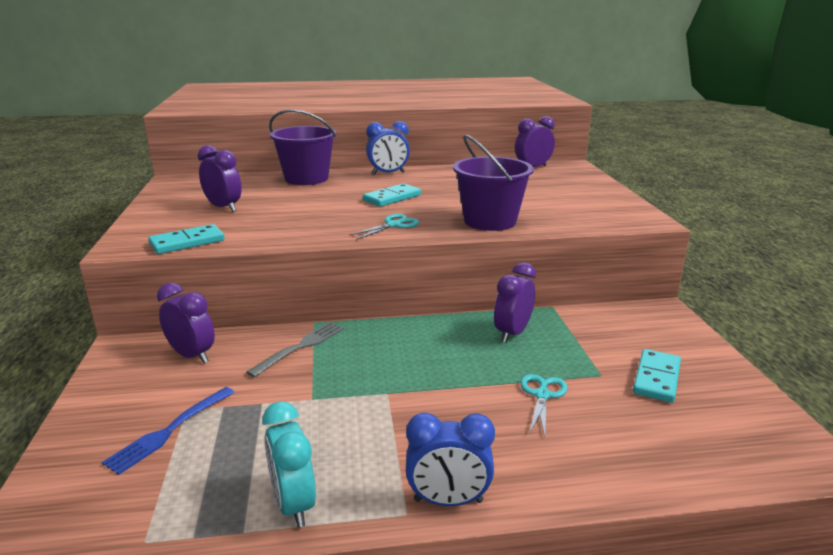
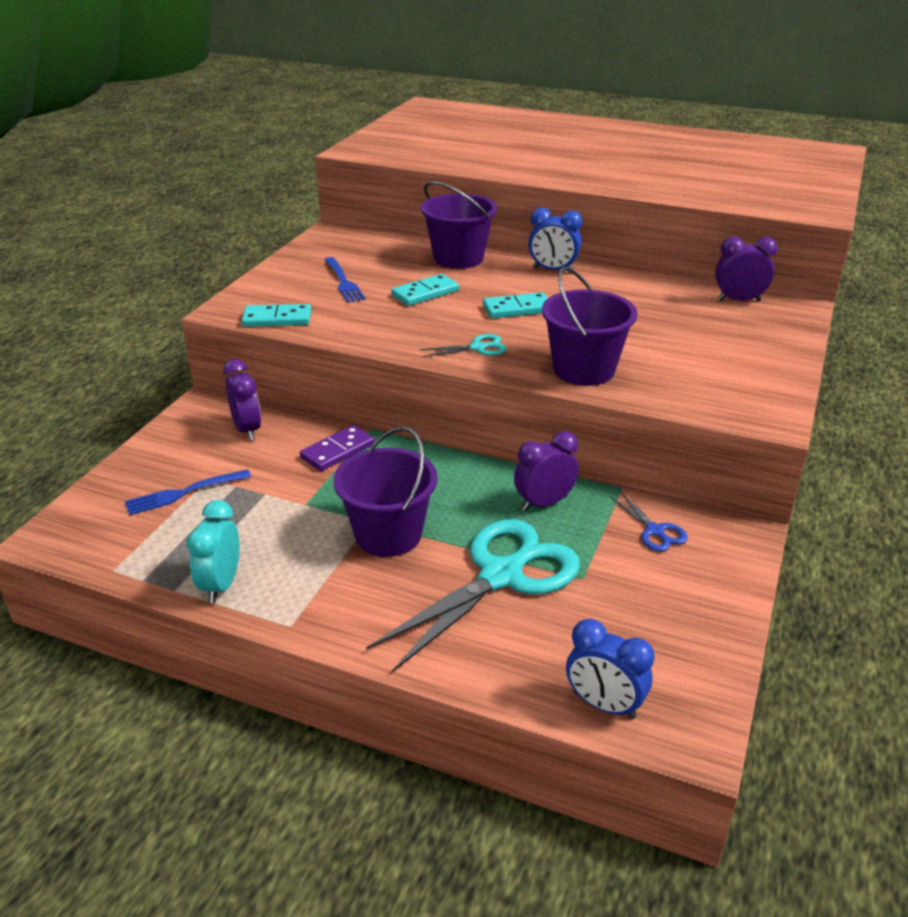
camera: 30 degrees right, 10 degrees up
purple clock [198,145,242,212] -> blue fork [324,257,366,303]
grey fork [246,322,344,378] -> purple domino [300,425,375,471]
blue clock [406,413,495,506] -> blue clock moved to [566,619,654,719]
turquoise scissors [520,374,568,436] -> turquoise scissors [366,519,580,672], size x2.34
turquoise domino [633,349,681,403] -> turquoise domino moved to [391,274,459,306]
none -> purple bucket [333,427,437,557]
none -> blue scissors [610,492,688,552]

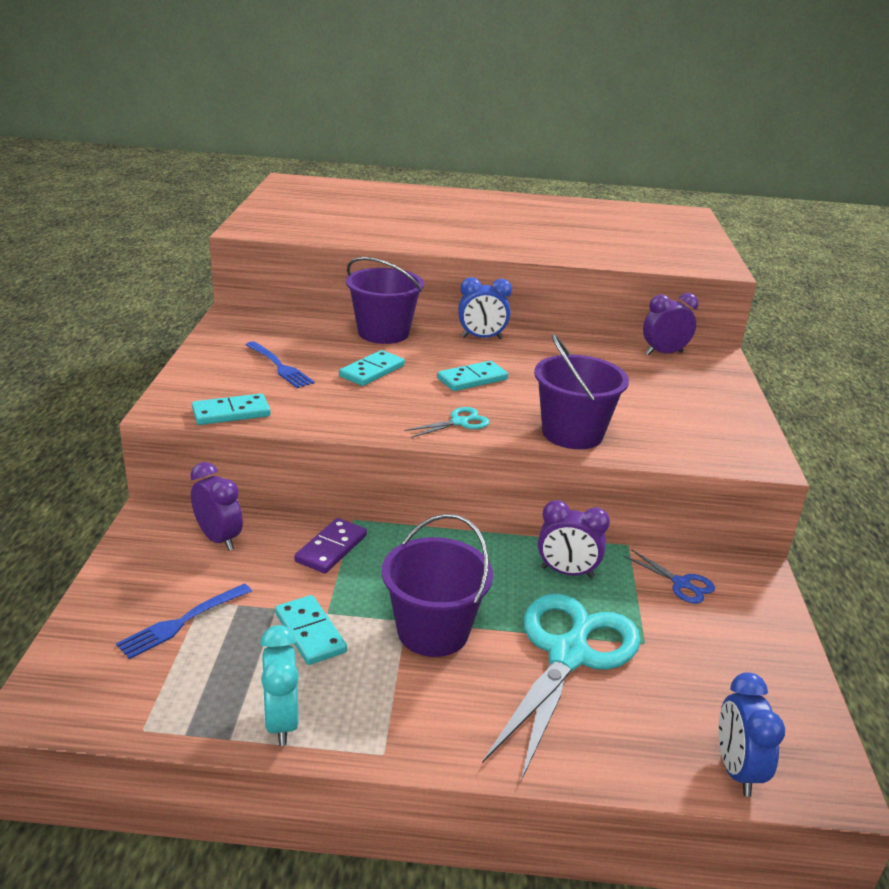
camera: 20 degrees left, 5 degrees down
purple clock [514,431,579,511] -> purple clock turned 120 degrees counterclockwise [538,500,610,578]
blue clock [566,619,654,719] -> blue clock turned 75 degrees clockwise [718,672,785,797]
none -> turquoise domino [275,595,347,665]

